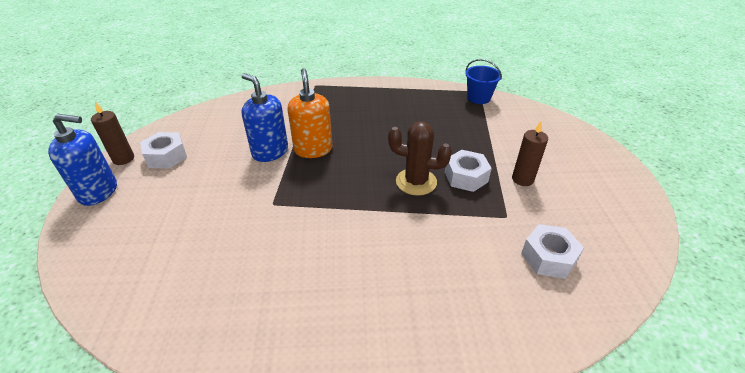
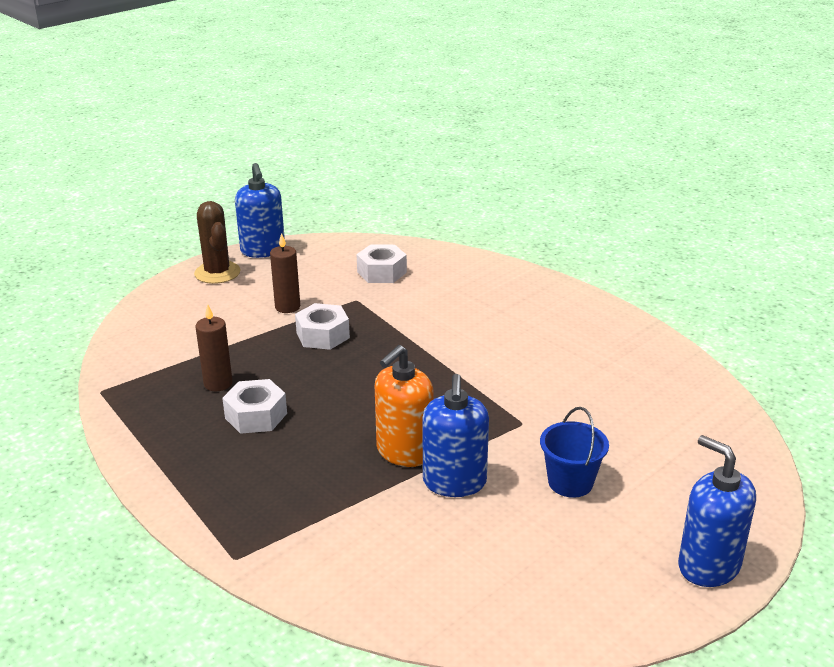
camera: 130 degrees left, 10 degrees down
brown candle [91,102,134,165] -> brown candle moved to [195,304,233,391]
white nut [140,132,187,169] -> white nut moved to [222,379,287,434]
brown cactus [388,121,452,196] -> brown cactus moved to [194,201,241,284]
blue bucket [465,59,502,104] -> blue bucket moved to [540,407,609,498]
none -> blue soap dispenser [235,163,285,258]

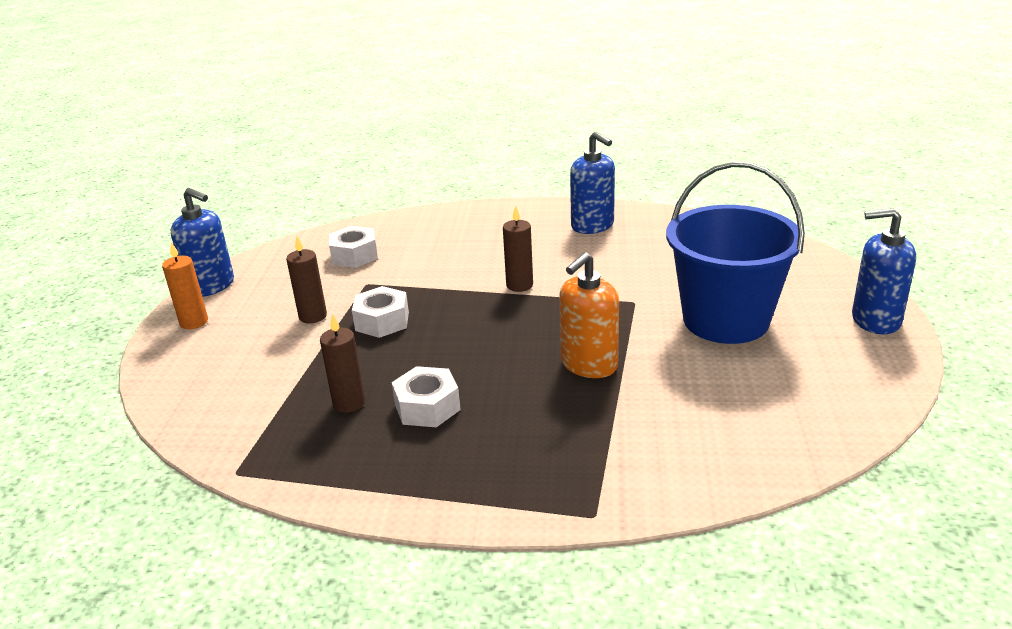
camera: 40 degrees left, 0 degrees up
brown cactus [194,201,241,284] -> orange candle [162,242,208,329]
orange soap dispenser [375,345,434,467] -> orange soap dispenser turned 45 degrees clockwise [559,252,619,378]
blue soap dispenser [422,374,489,497] -> blue soap dispenser moved to [570,132,615,234]
blue bucket [540,407,609,498] -> blue bucket [666,162,805,344], size x2.10
none -> brown candle [503,206,533,292]

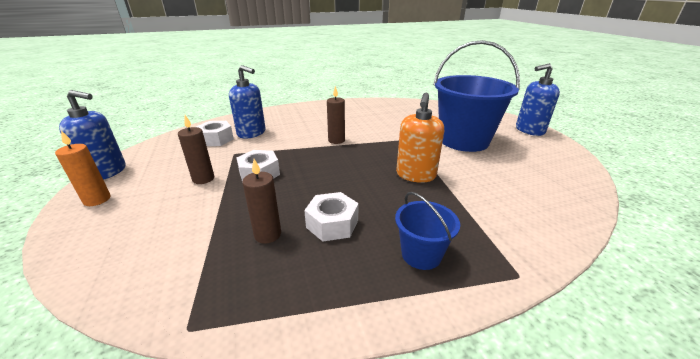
camera: 25 degrees left, 0 degrees up
blue soap dispenser [570,132,615,234] -> blue soap dispenser moved to [229,65,266,138]
none -> blue bucket [395,192,460,270]

